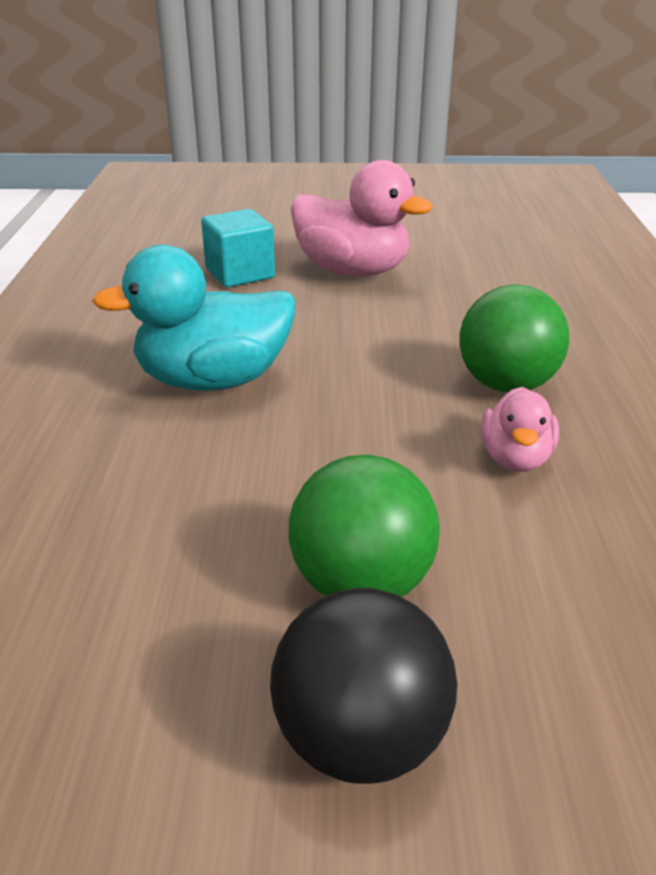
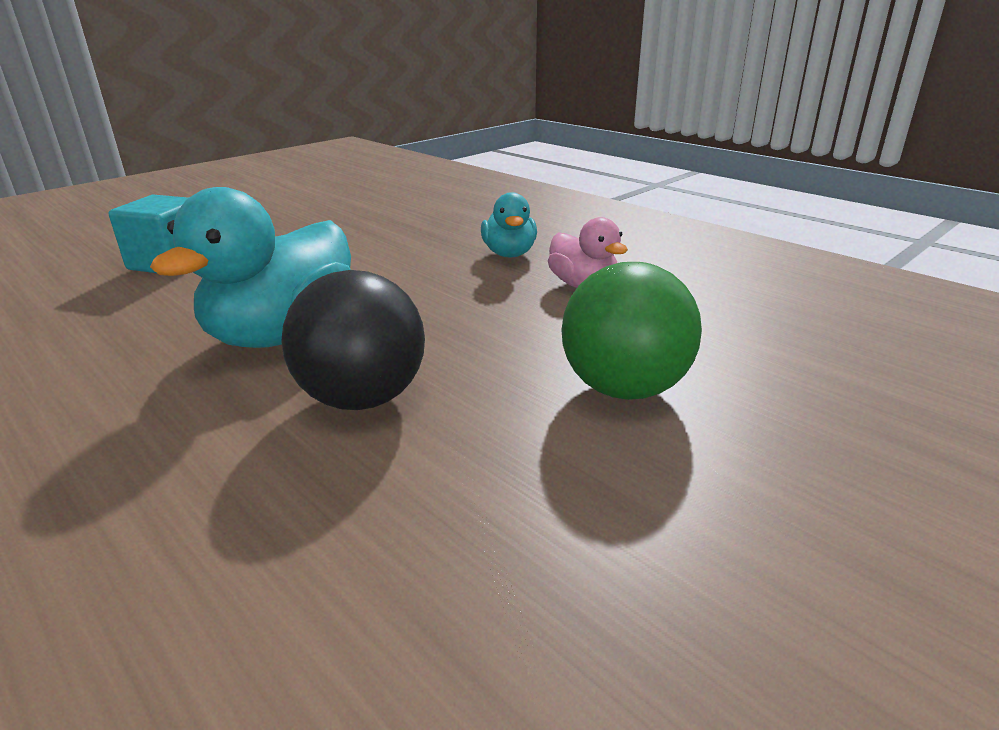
camera: 45 degrees left, 5 degrees down
black ball [270,588,457,784] -> black ball moved to [281,270,425,410]
pink duck [291,160,433,276] -> none
green ball [460,284,569,393] -> turquoise duck [481,192,537,257]

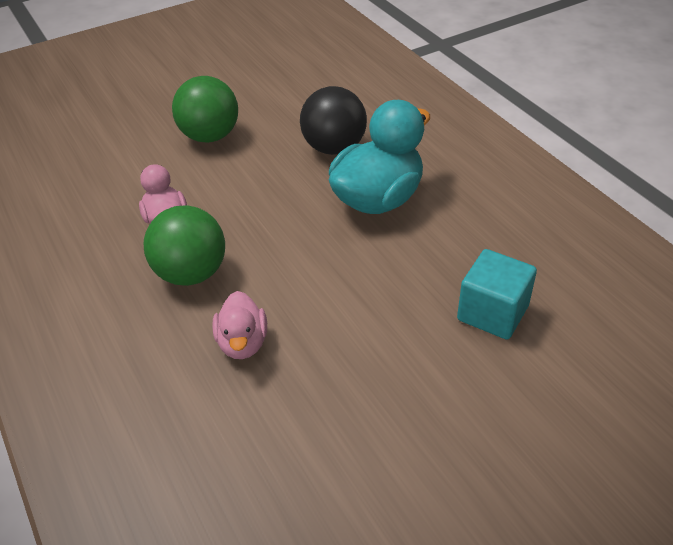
camera: 165 degrees left, 15 degrees up
turquoise duck [481,192,537,257] -> green ball [144,205,225,286]
none -> pink duck [212,291,267,359]

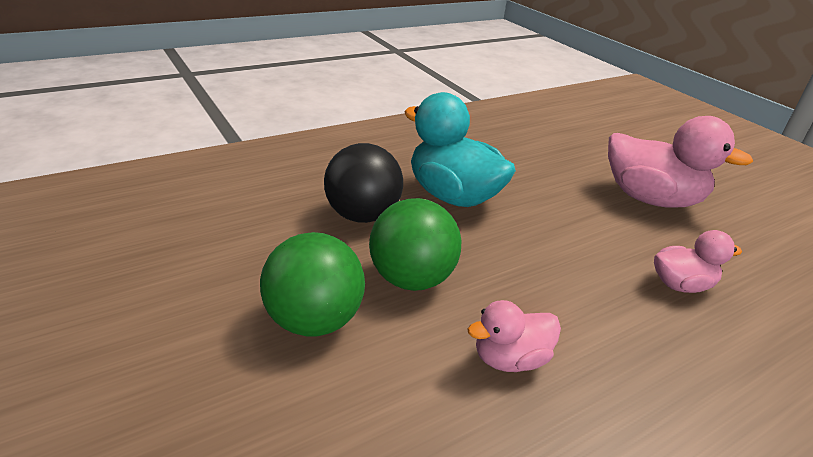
camera: 95 degrees left, 10 degrees down
green ball [144,205,225,286] -> green ball moved to [369,198,462,291]
turquoise cube [457,249,537,340] -> none
none -> pink duck [608,116,753,207]

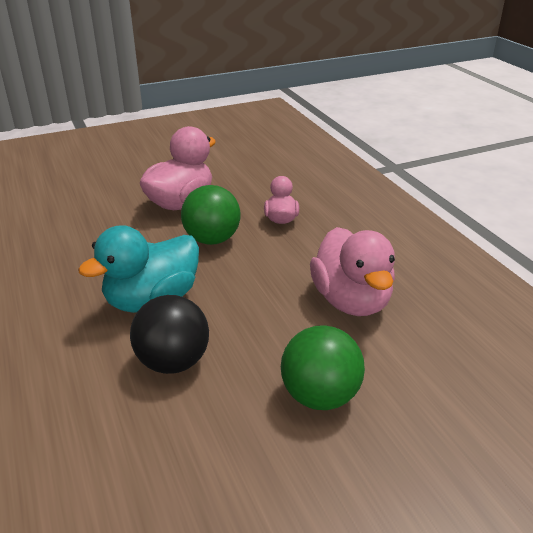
camera: 80 degrees left, 0 degrees up
green ball [369,198,462,291] -> green ball moved to [181,185,241,245]
pink duck [467,300,561,372] -> pink duck [310,227,395,316], size x1.84

